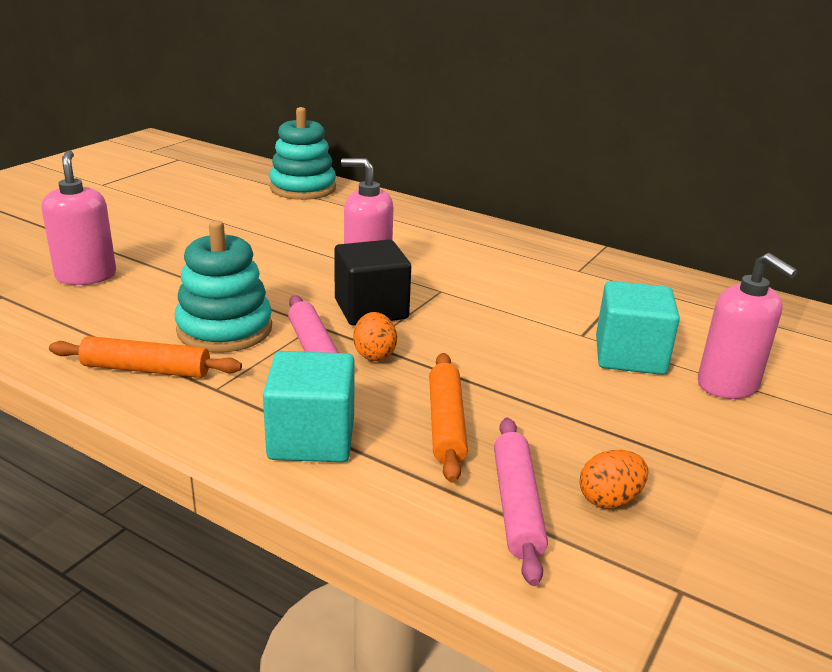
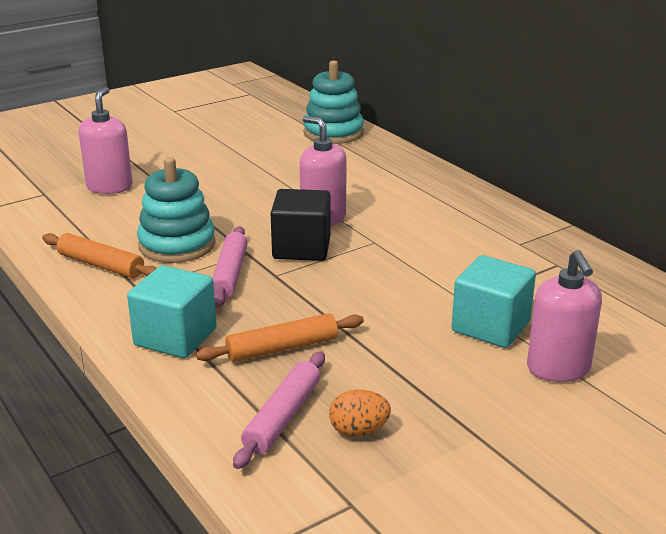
camera: 25 degrees right, 0 degrees up
orange egg [353,312,397,361] -> none
orange rolling pin [429,353,468,483] -> orange rolling pin turned 45 degrees clockwise [196,313,364,362]

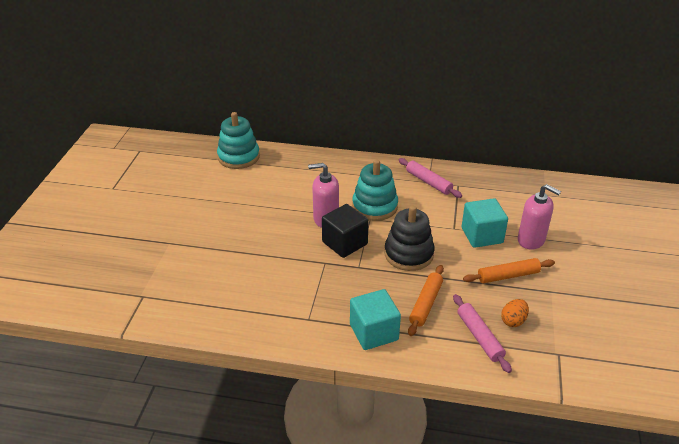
camera: 45 degrees left, 10 degrees up
orange rolling pin [42,233,157,278] -> orange rolling pin moved to [463,258,555,283]
pink soap dispenser [79,87,133,194] -> none
turquoise stacking toy [137,157,216,263] -> turquoise stacking toy moved to [352,160,398,221]
pink rolling pin [212,226,248,308] -> pink rolling pin moved to [399,158,462,198]
none -> black stacking toy [384,206,435,271]

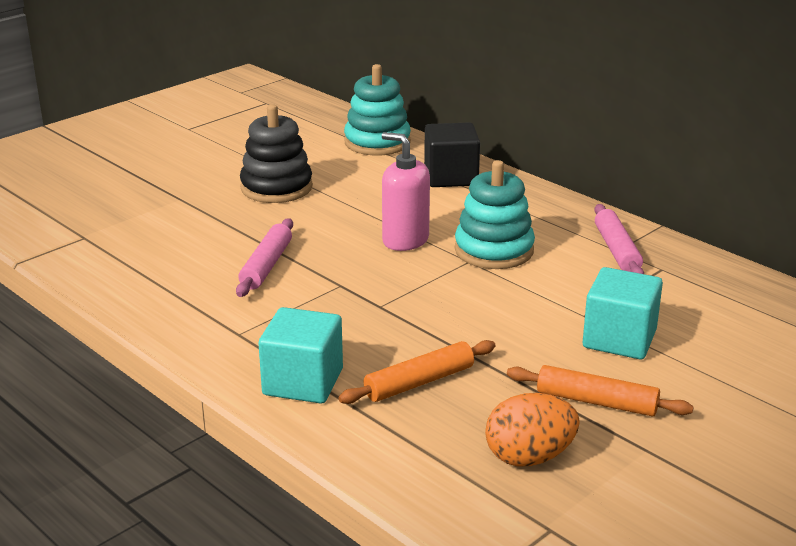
camera: 35 degrees right, 10 degrees down
black cube [322,204,369,258] -> black cube moved to [424,122,480,187]
black stacking toy [384,206,435,271] -> black stacking toy moved to [240,104,313,203]
pink rolling pin [453,294,512,373] -> pink rolling pin moved to [236,218,293,297]
orange egg [501,299,529,327] -> orange egg [485,393,580,466], size x1.53
pink soap dispenser [518,184,561,250] -> none

